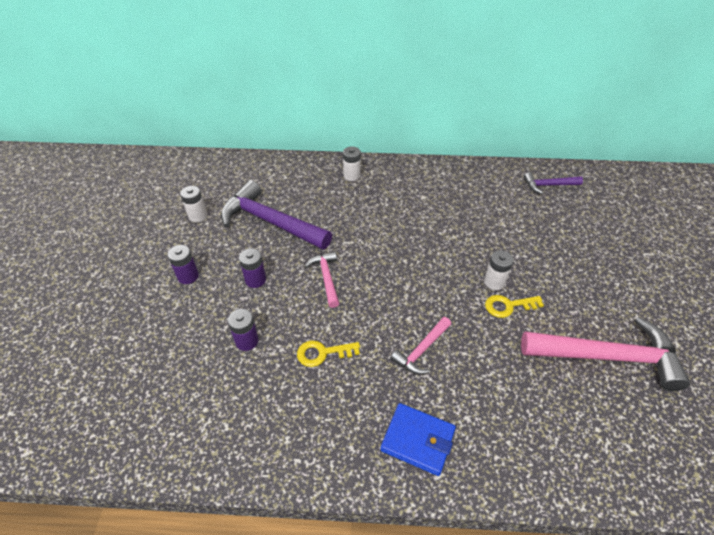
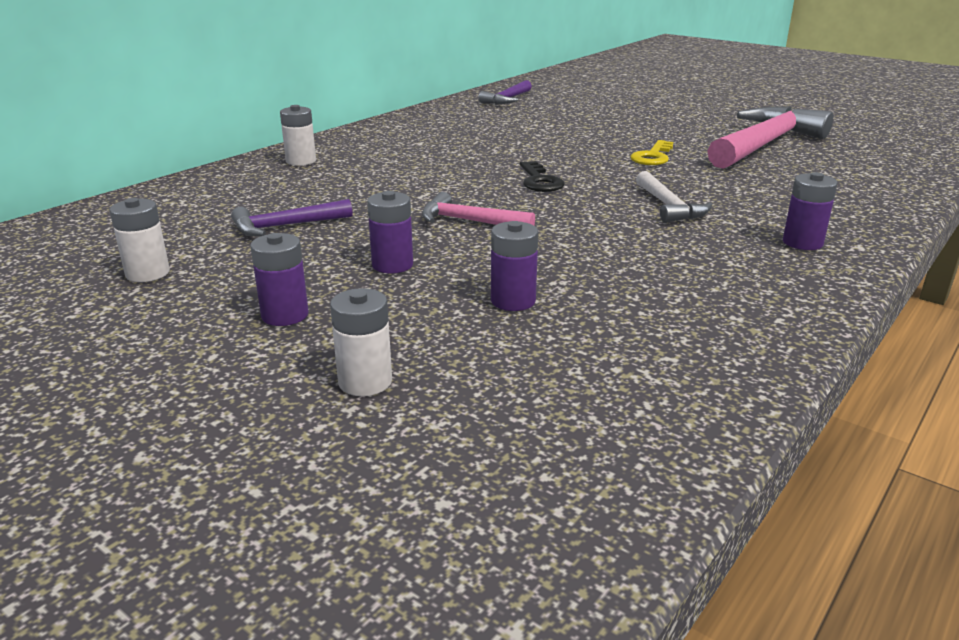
camera: 55 degrees left, 20 degrees down
purple hammer [221,180,332,250] -> purple hammer [231,199,352,236], size x0.50
yellow key [297,340,360,367] -> none
blue wallet [380,403,456,476] -> purple battery [783,172,838,250]
pink hammer [390,317,451,375] -> white hammer [636,171,712,223]
white battery [484,250,514,290] -> white battery moved to [330,288,392,396]
none -> black key [520,161,565,192]

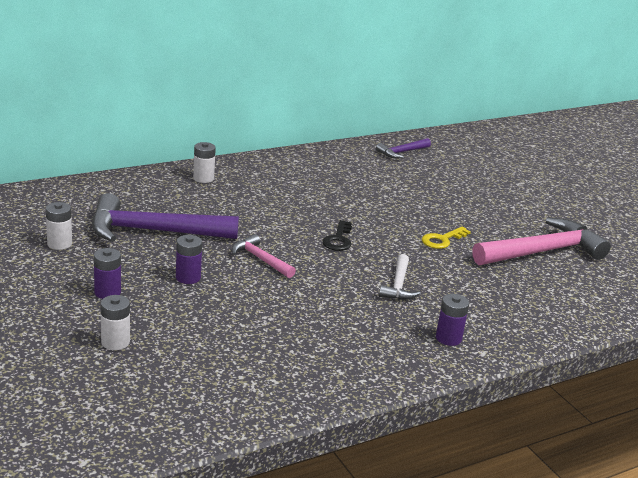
camera: 20 degrees right, 0 degrees up
purple hammer [231,199,352,236] -> purple hammer [92,193,239,242], size x1.99
purple battery [491,221,539,311] -> none

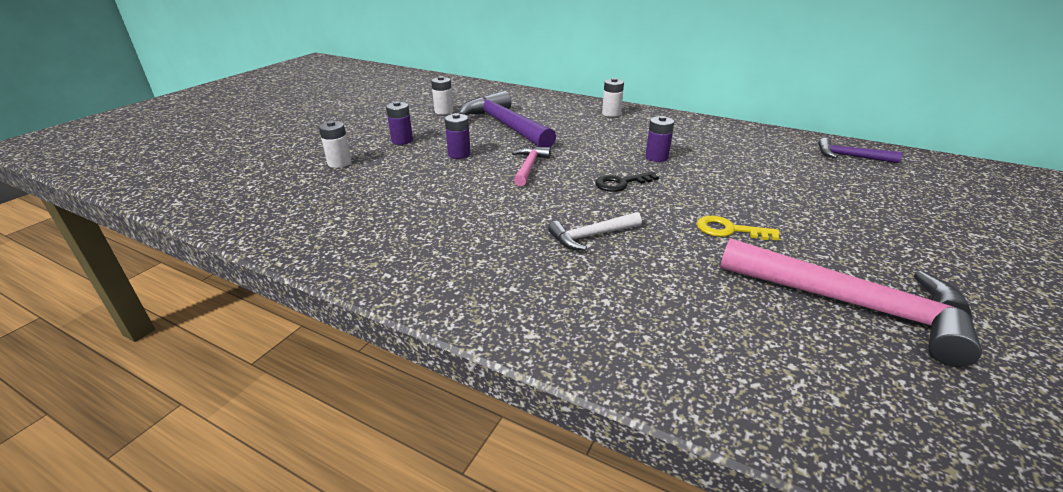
camera: 60 degrees right, 5 degrees up
purple battery [436,294,469,346] -> purple battery moved to [646,116,674,162]

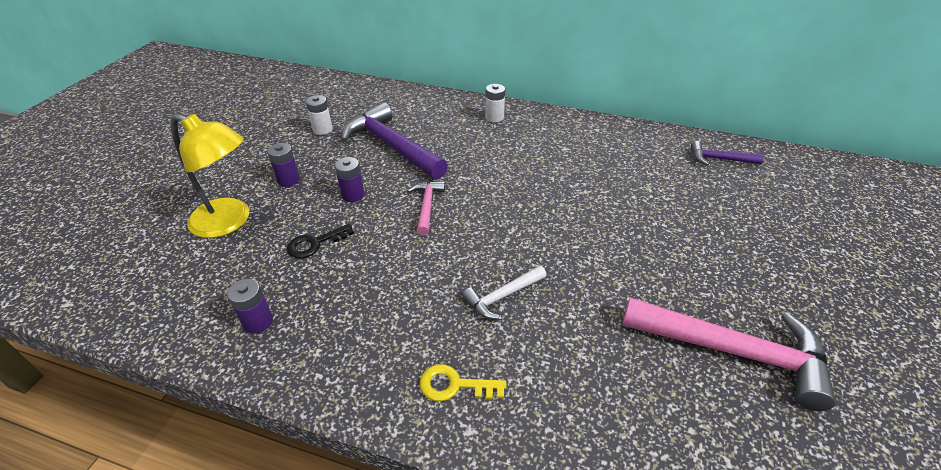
camera: 10 degrees left, 10 degrees up
white battery [319,121,352,168] -> yellow lamp [171,113,249,238]
black key [595,171,659,192] -> black key moved to [287,224,354,259]
purple battery [646,116,674,162] -> purple battery moved to [227,279,273,333]
yellow key [697,215,780,241] -> yellow key moved to [420,364,506,401]

